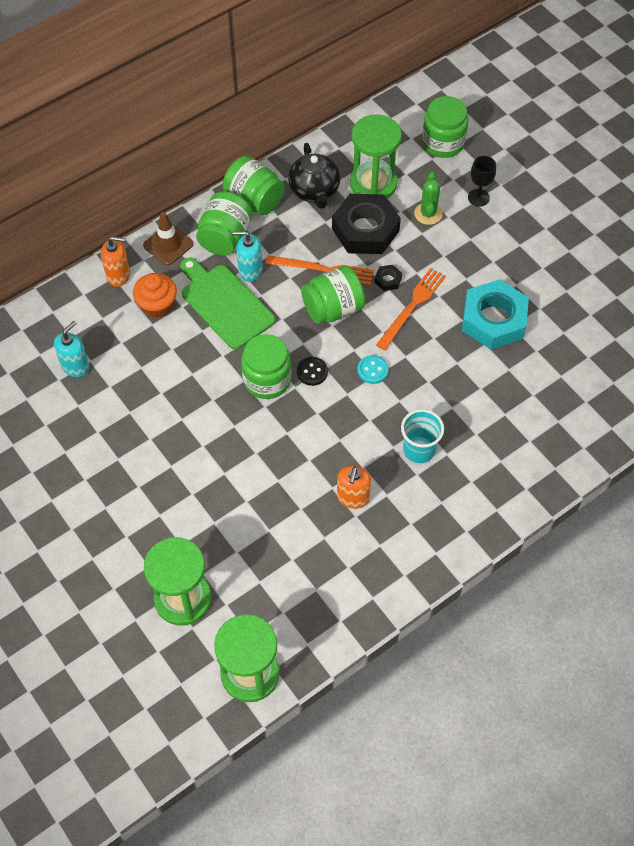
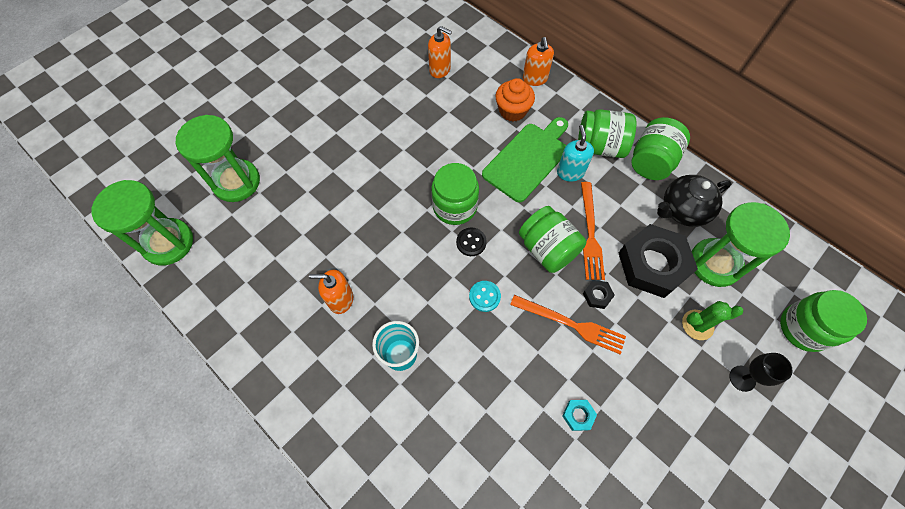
camera: 80 degrees right, 5 degrees up
turquoise soap dispenser [54,321,90,377] -> orange soap dispenser [428,26,452,78]
brown traffic cone [143,212,194,265] -> none
turquoise nut [462,279,529,349] -> turquoise nut [562,400,597,431], size x0.40

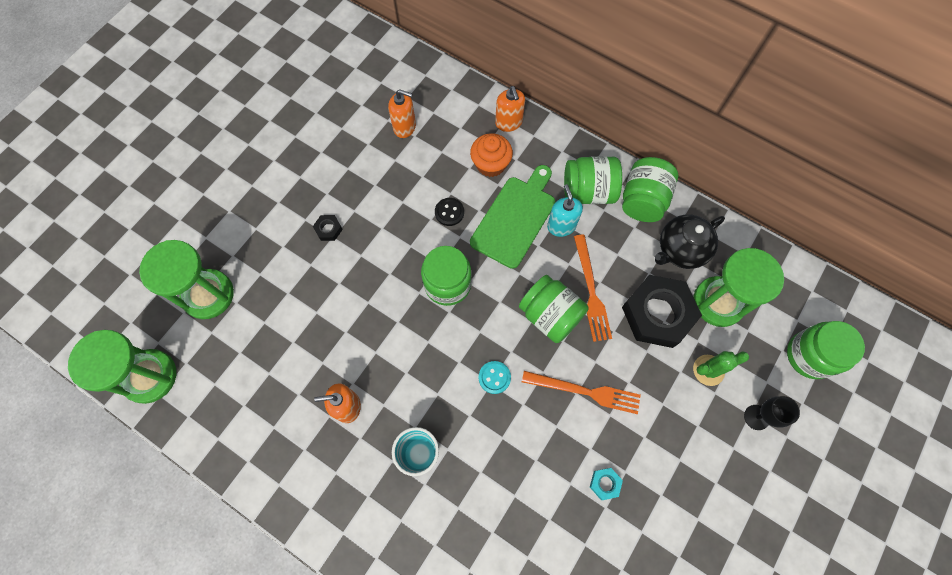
camera: 10 degrees left, 5 degrees up
black button [456,227,487,256] -> black button moved to [435,198,464,226]
black nut [583,280,615,309] -> black nut moved to [313,215,343,241]

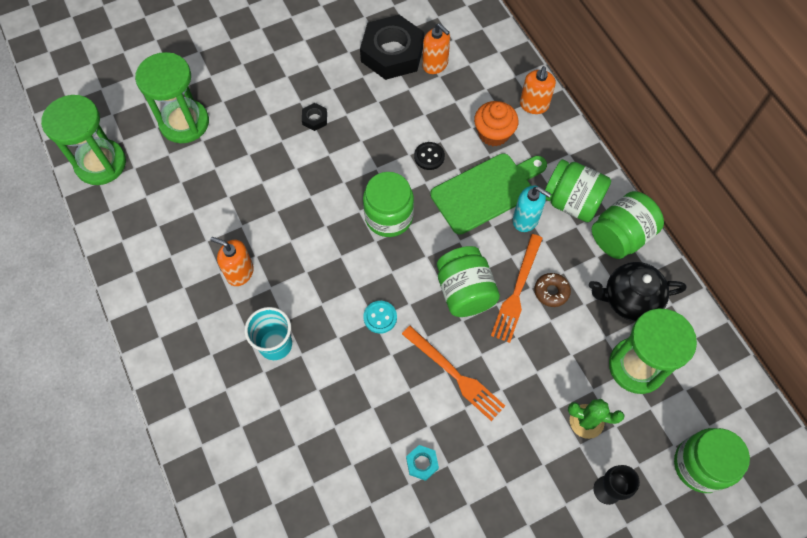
camera: 30 degrees right, 5 degrees down
turquoise soap dispenser [547,184,583,237] -> turquoise soap dispenser turned 105 degrees clockwise [513,185,551,232]
black nut [622,275,702,348] -> black nut moved to [360,15,424,80]
none -> brown donut [534,273,571,307]

